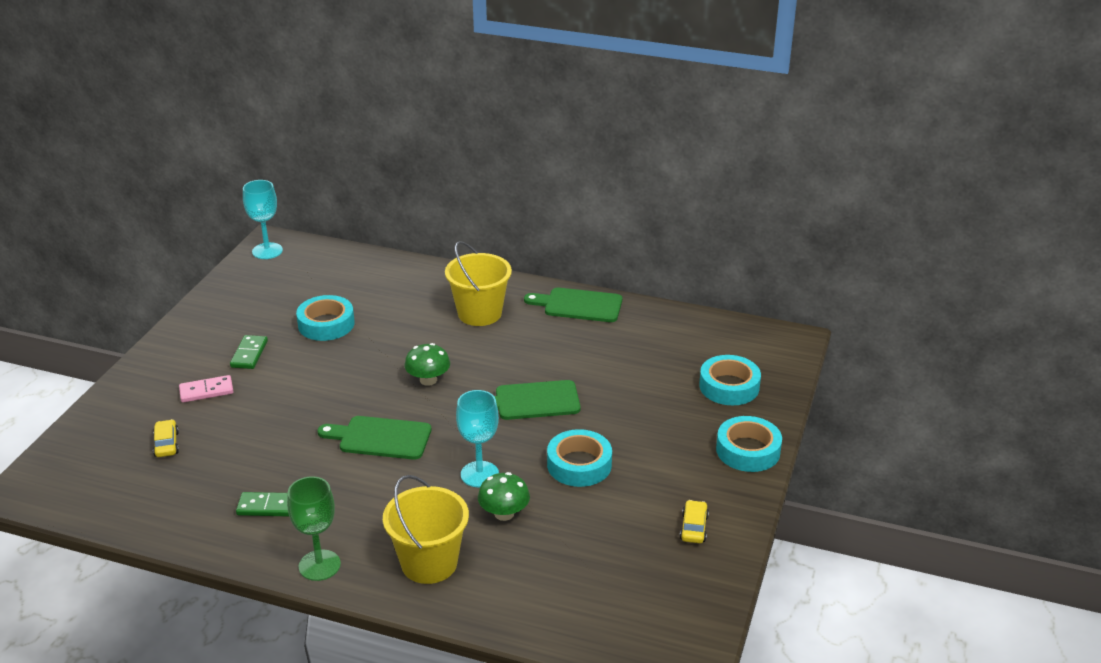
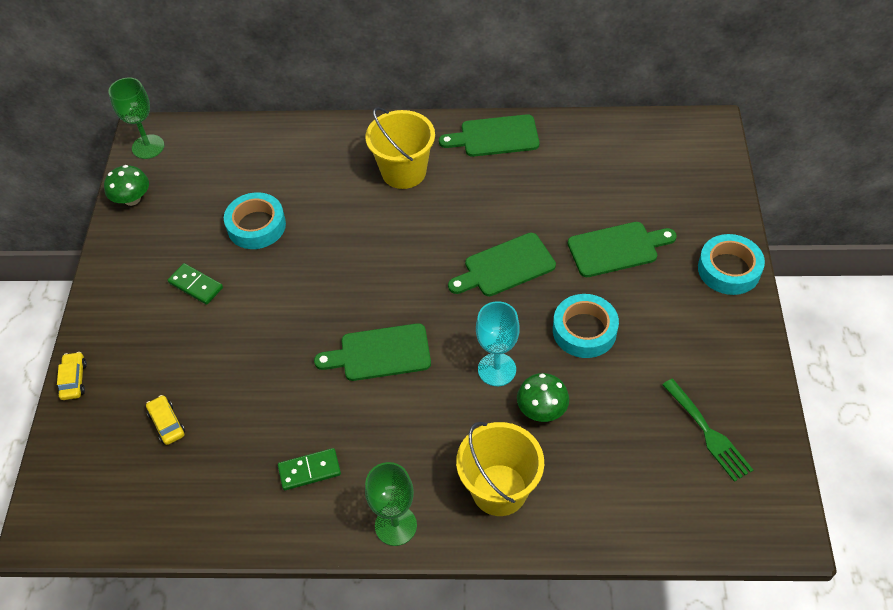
camera: 15 degrees left, 20 degrees up
pink domino [179,375,234,403] -> none
green domino [230,335,268,369] -> green domino turned 45 degrees counterclockwise [168,263,223,305]
turquoise goblet [243,180,283,259] -> green goblet [109,78,164,159]
green mushroom [405,343,450,386] -> green mushroom moved to [104,165,149,206]
yellow car [680,500,709,543] -> yellow car moved to [57,352,87,400]
turquoise tape [699,355,761,405] -> none
none -> green cutting board [568,222,677,277]
none -> green fork [662,379,753,482]

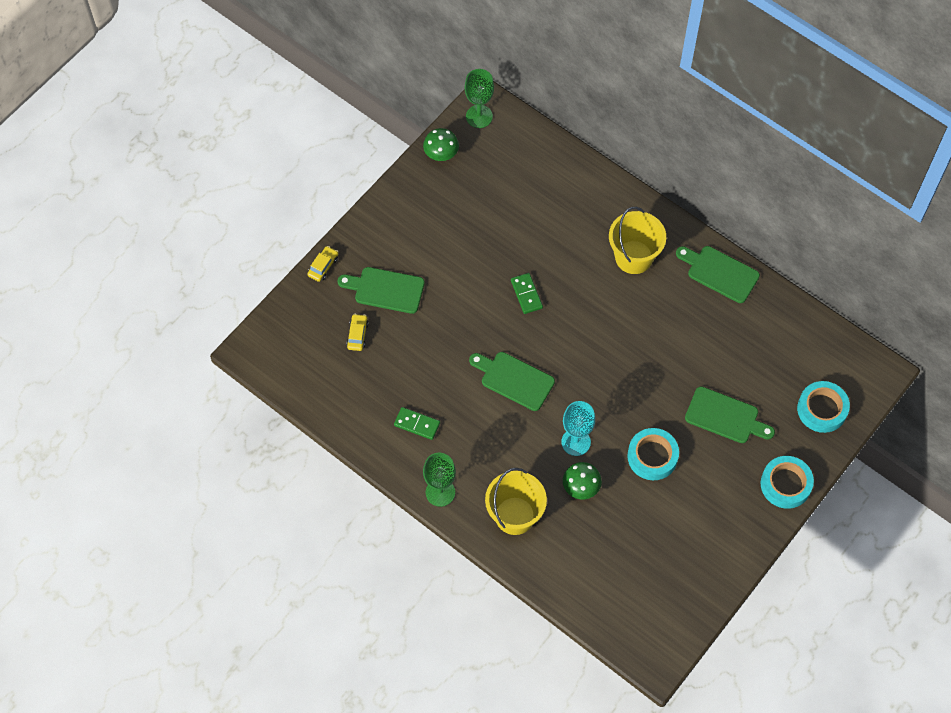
camera: 35 degrees right, 10 degrees up
green domino [168,263,223,305] -> green domino moved to [511,273,543,314]
turquoise tape [224,192,286,249] -> turquoise tape moved to [797,381,850,433]
green cutting board [448,233,556,296] -> green cutting board moved to [338,267,425,314]
green fork [662,379,753,482] -> none

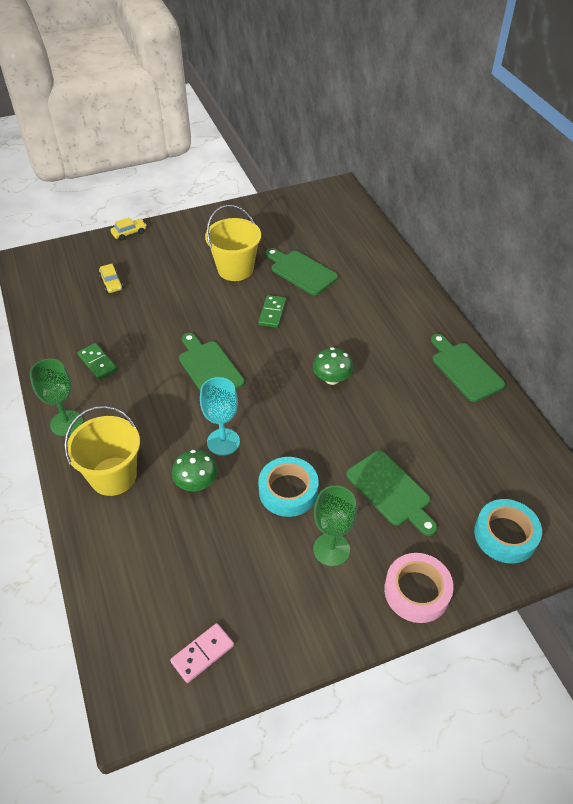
camera: 30 degrees right, 15 degrees down
green cutting board [338,267,425,314] -> green cutting board moved to [266,248,338,295]
yellow car [346,314,369,351] -> yellow car turned 120 degrees clockwise [99,264,123,293]
green mushroom [423,128,459,161] -> green mushroom moved to [313,347,353,385]
green goblet [465,69,494,128] -> green goblet moved to [313,485,357,567]
yellow bucket [609,207,666,274] -> yellow bucket moved to [205,205,261,281]
turquoise tape [761,456,814,509] -> pink tape [384,553,454,623]
none -> pink domino [170,623,234,683]

